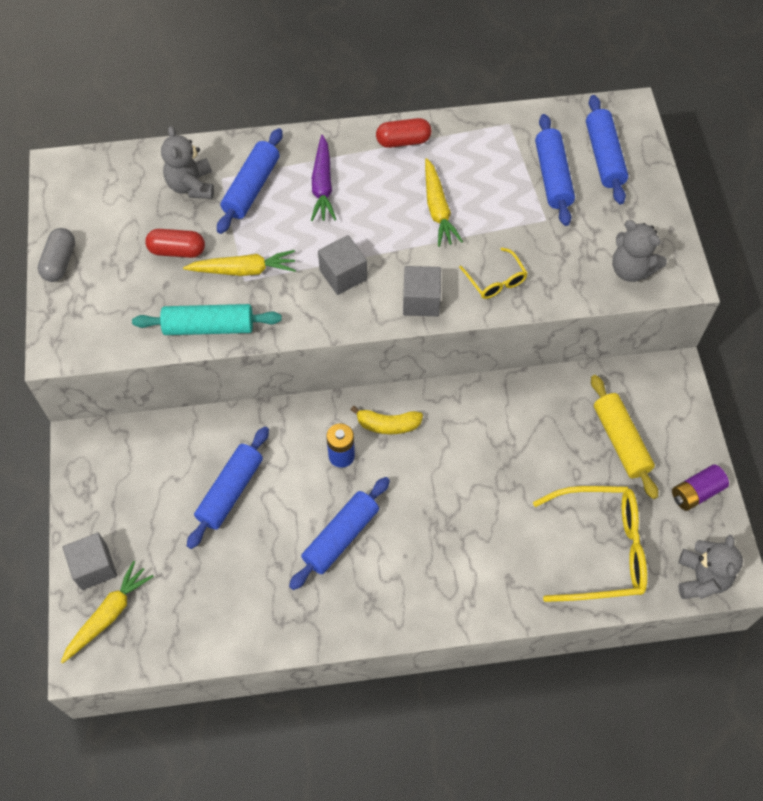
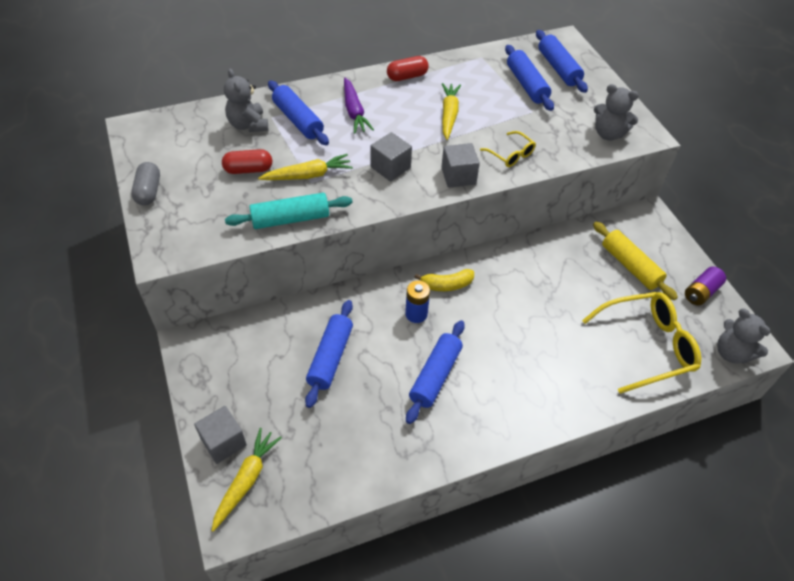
camera: 15 degrees left, 10 degrees down
blue rolling pin [217,128,283,234] -> blue rolling pin turned 45 degrees counterclockwise [268,81,329,145]
yellow carrot [425,158,463,247] -> yellow carrot turned 150 degrees counterclockwise [442,83,461,140]
grey teddy bear [678,535,743,599] -> grey teddy bear turned 150 degrees clockwise [717,308,771,364]

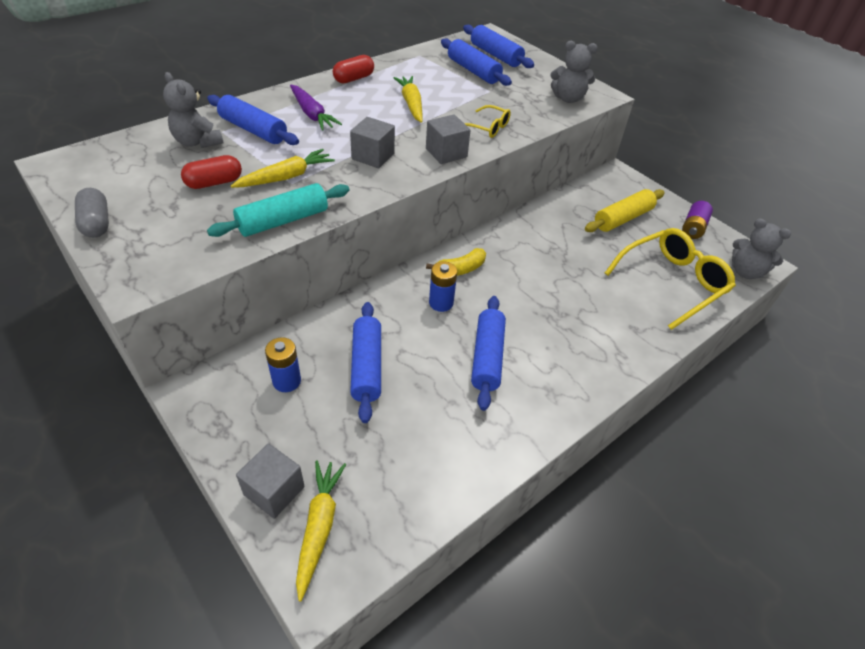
camera: 20 degrees left, 5 degrees down
yellow rolling pin [593,221,678,300] -> yellow rolling pin turned 75 degrees counterclockwise [585,189,665,232]
none -> blue battery [265,337,301,392]

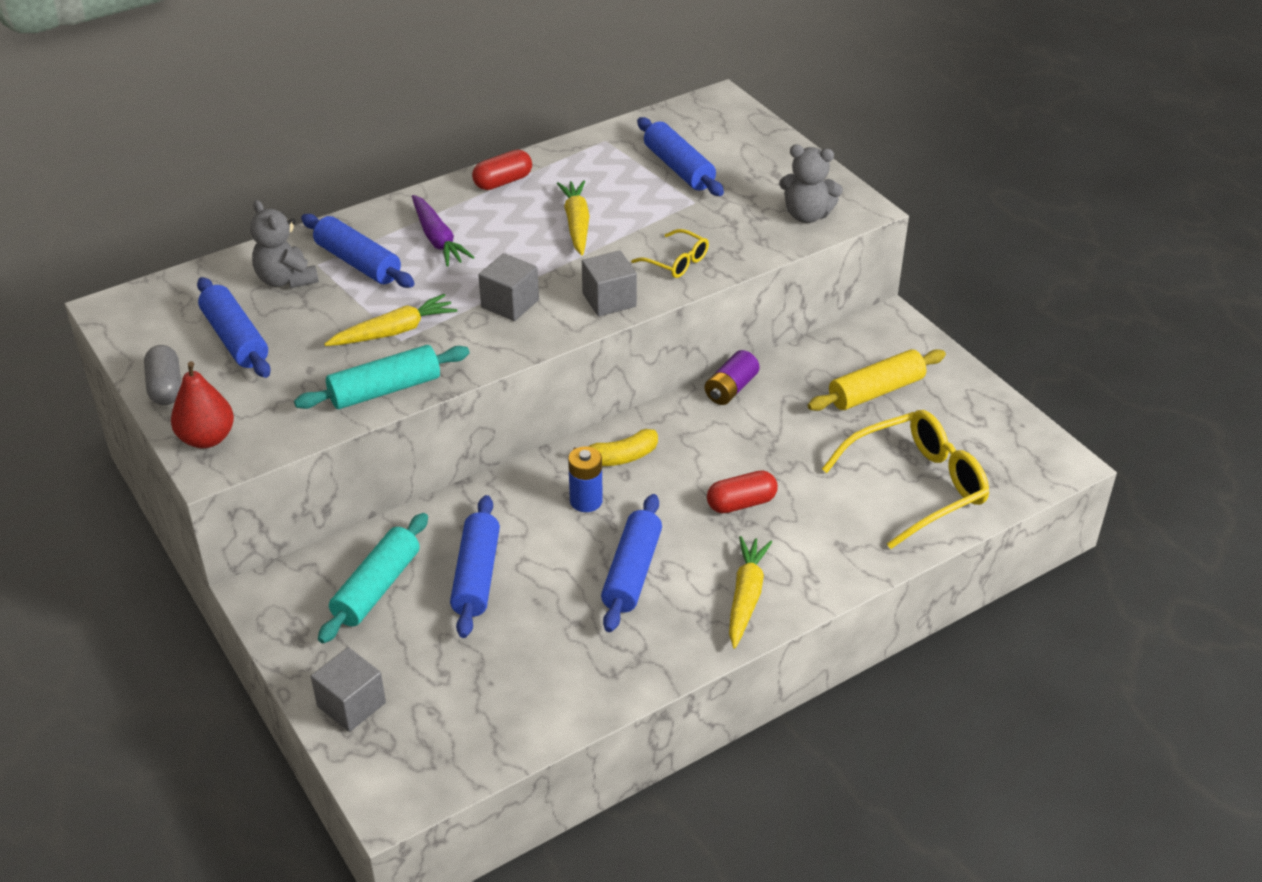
camera: 10 degrees right, 5 degrees down
red capsule [181,155,242,189] -> red capsule moved to [707,470,778,513]
blue battery [265,337,301,392] -> turquoise rolling pin [318,513,428,643]
yellow carrot [296,460,346,601] -> yellow carrot moved to [729,536,772,649]
blue rolling pin [463,25,534,68] -> blue rolling pin moved to [197,277,271,378]
purple battery [682,201,713,239] -> purple battery moved to [705,350,760,405]
grey teddy bear [732,218,791,279] -> none
none -> red pear [171,361,234,448]

